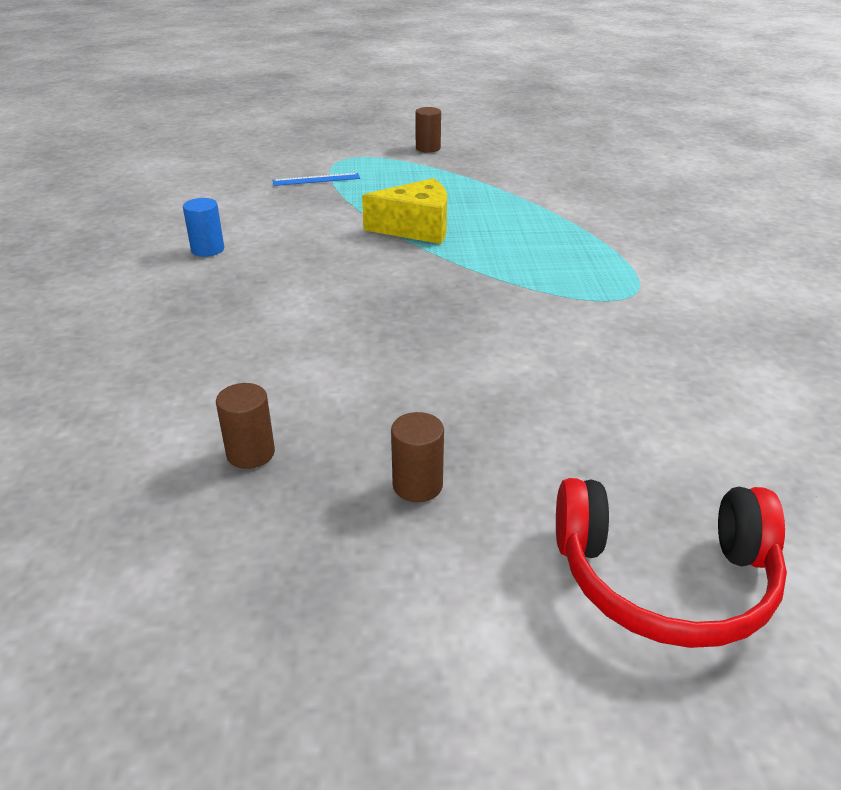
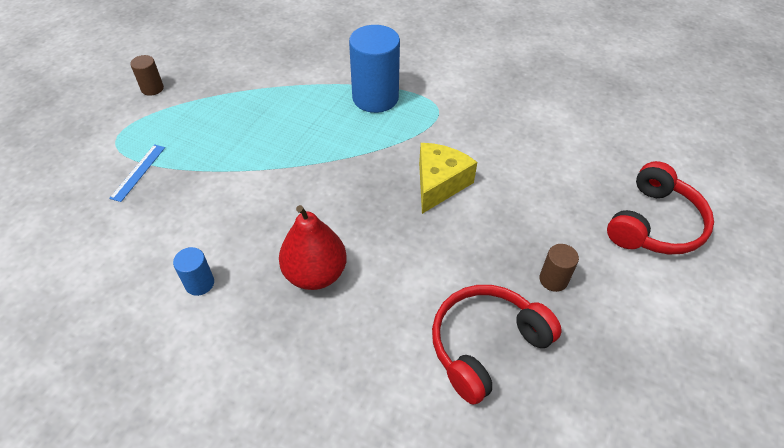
camera: 60 degrees left, 15 degrees up
brown cylinder [216,383,275,469] -> red headphones [432,285,562,405]
yellow cheese [362,178,447,244] -> yellow cheese moved to [419,143,477,214]
none -> red pear [279,205,347,290]
none -> blue cylinder [349,25,400,113]

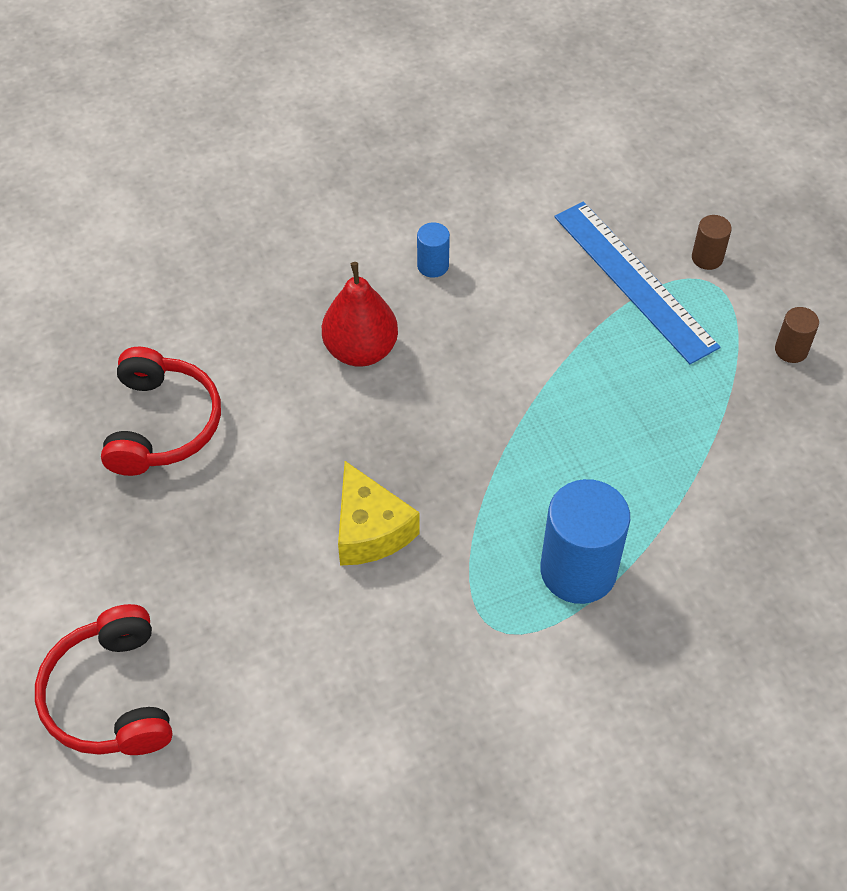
camera: 130 degrees right, 5 degrees up
blue ruler [109,144,165,202] -> blue ruler [554,202,720,364], size x2.24
brown cylinder [539,244,579,292] -> brown cylinder moved to [692,215,732,270]

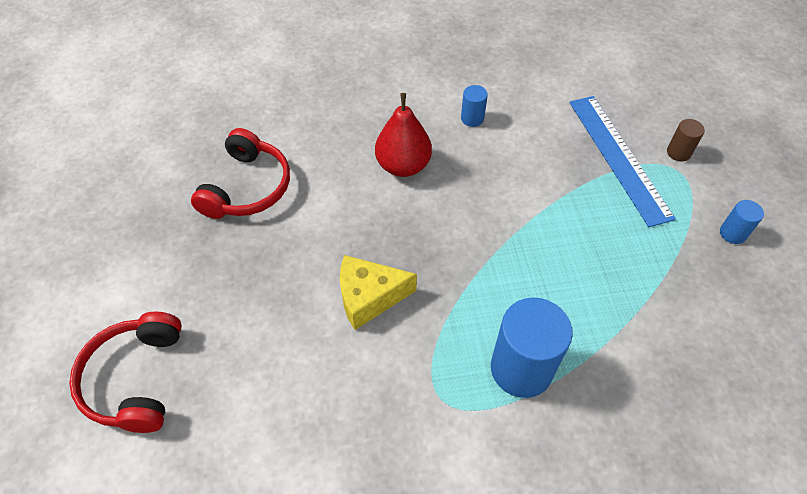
camera: 15 degrees right, 0 degrees up
yellow cheese [338,461,420,566] -> yellow cheese turned 90 degrees clockwise [340,255,417,330]
brown cylinder [775,307,819,363] -> blue cylinder [720,200,764,244]

